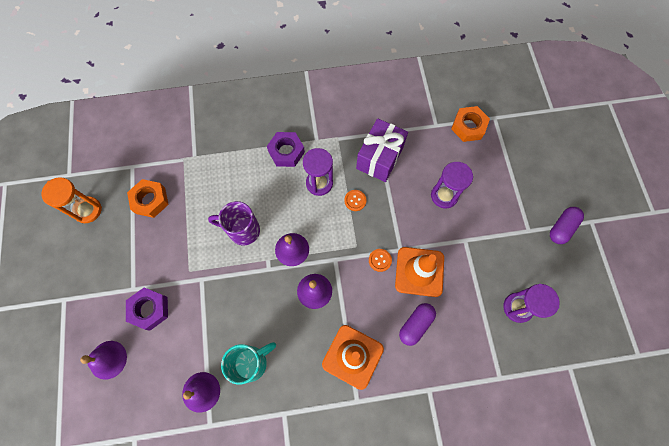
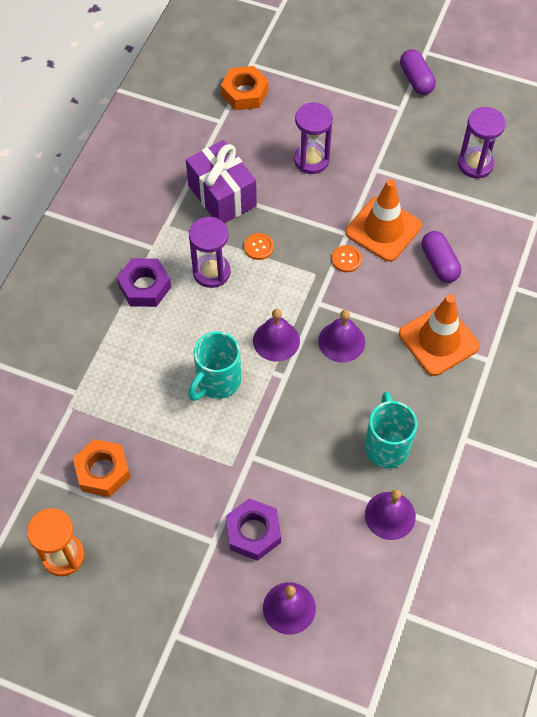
camera: 60 degrees left, 10 degrees down
purple mug [208,201,260,245] -> turquoise mug [188,331,241,401]

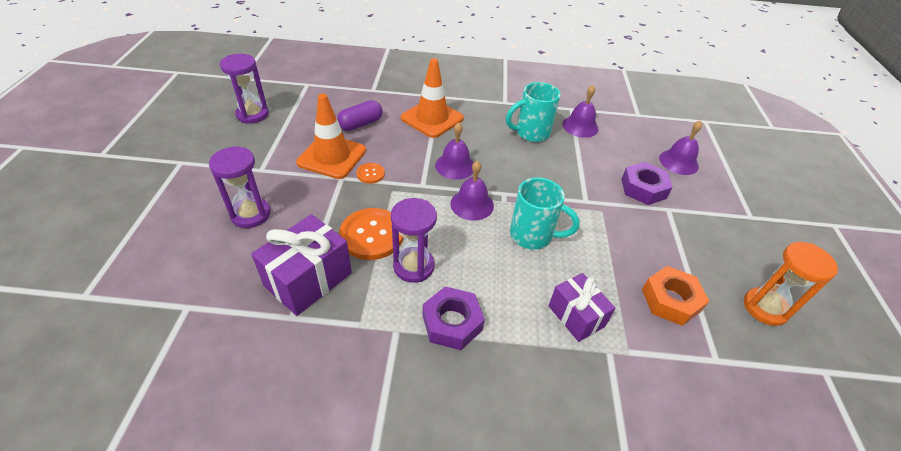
camera: 110 degrees left, 15 degrees down
orange nut [221,66,269,110] -> none
orange button [244,233,274,260] -> orange button [339,208,403,260], size x2.01
purple capsule [400,49,436,95] -> none
none -> purple gift [549,273,615,342]

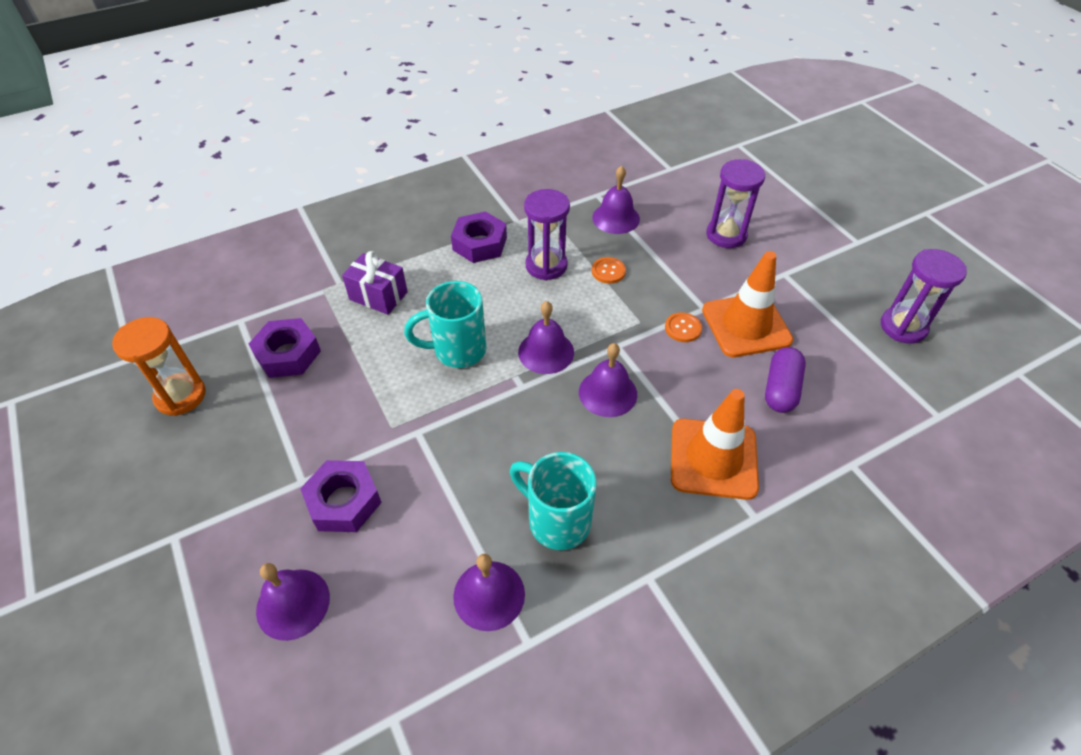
camera: 150 degrees right, 5 degrees up
purple gift [251,214,352,316] -> purple bell [592,166,640,234]
orange button [339,208,403,260] -> orange button [592,257,626,284], size x0.50
turquoise mug [506,82,560,142] -> turquoise mug turned 90 degrees counterclockwise [510,452,597,550]
orange nut [642,266,709,326] -> purple nut [249,318,321,378]

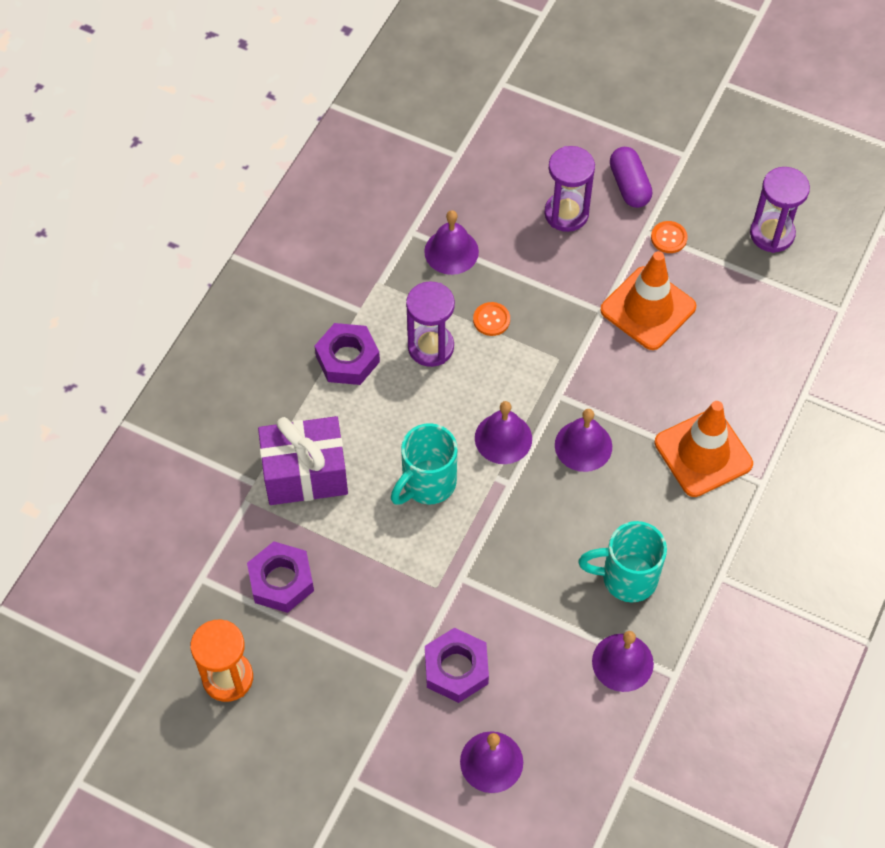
camera: 35 degrees left, 10 degrees up
purple gift [342,251,408,315] -> purple gift [258,416,348,505], size x1.52
orange button [665,312,702,342] -> orange button moved to [651,221,688,253]
purple capsule [765,347,806,413] -> purple capsule moved to [610,147,652,208]

